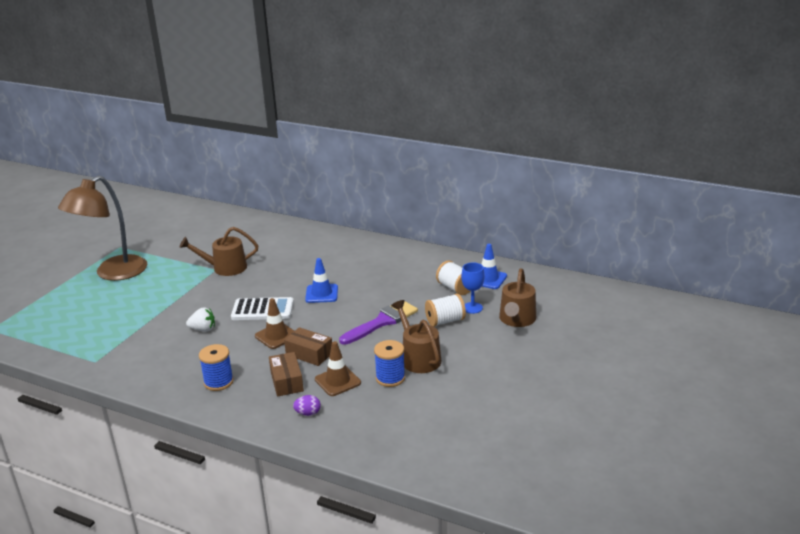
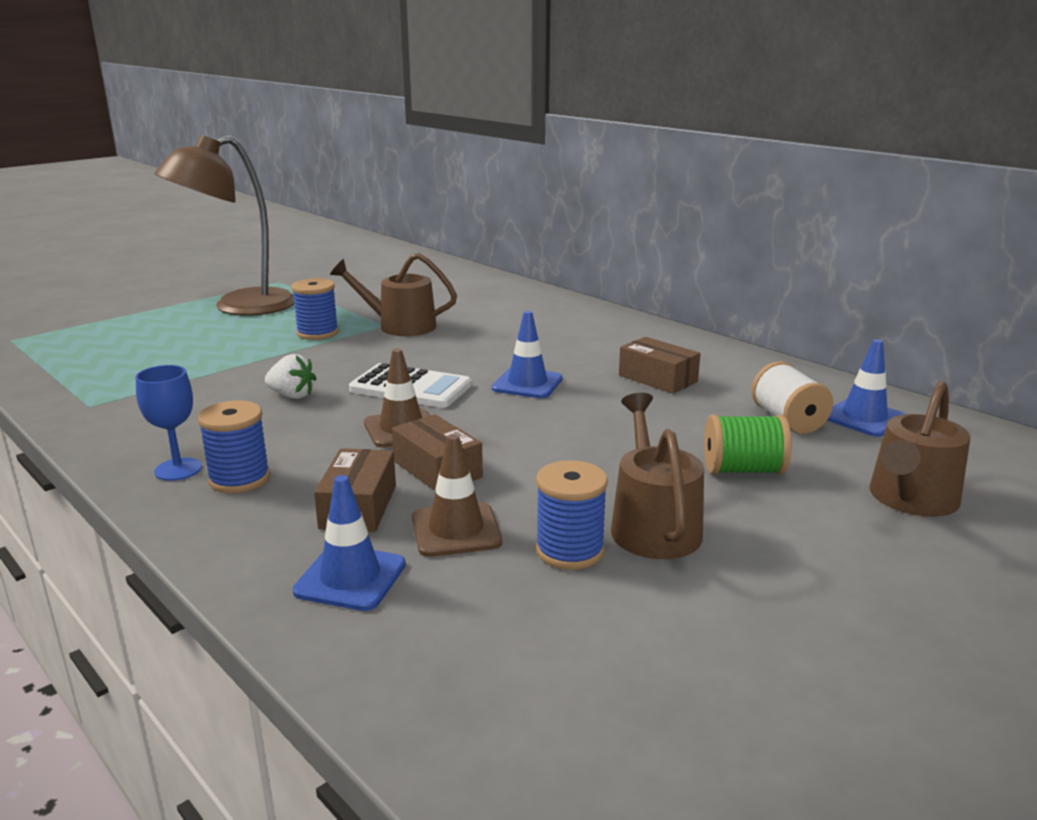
camera: 20 degrees right, 5 degrees down
purple egg [293,395,321,416] -> blue traffic cone [292,475,406,611]
purple brush [339,301,418,345] -> none
white spool [425,294,466,327] -> green spool [704,415,792,474]
blue goblet [461,262,485,314] -> blue goblet moved to [136,365,202,481]
none -> blue spool [291,278,339,340]
none -> brown box [619,337,701,394]

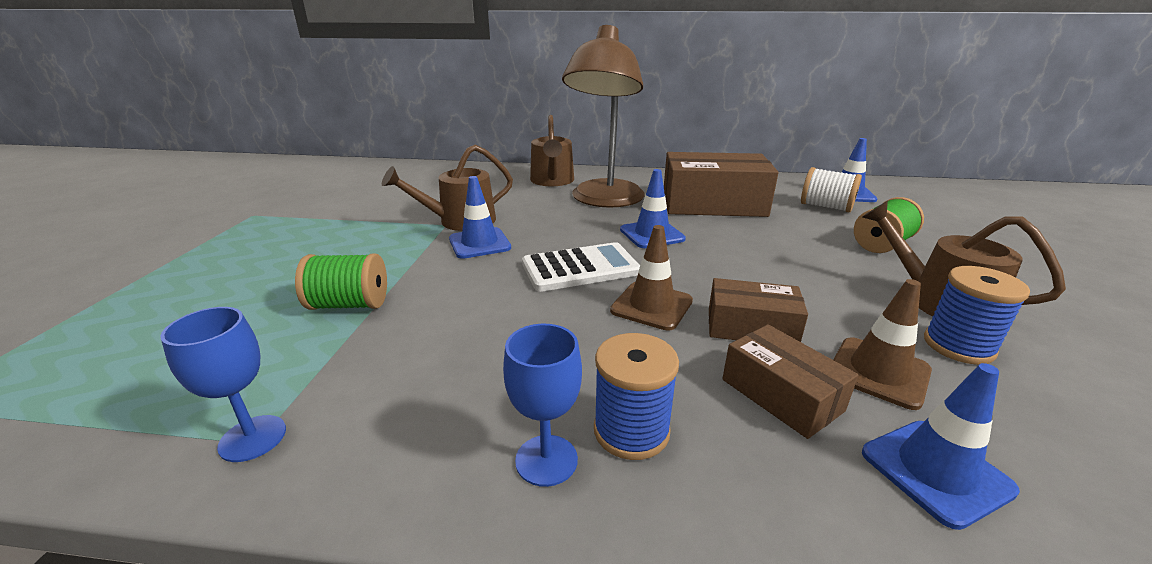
camera: 40 degrees left, 5 degrees up
brown lamp [154,135,295,316] -> brown lamp moved to [562,25,645,208]
white strawberry [265,354,317,399] -> none
blue spool [291,278,339,340] -> none
brown box [619,337,701,394] -> brown box [664,152,779,217], size x1.83
brown watering can [870,381,971,517] -> brown watering can moved to [530,115,574,186]
none -> blue goblet [160,307,286,462]
none -> green spool [295,253,387,310]
none -> blue traffic cone [449,176,511,259]

